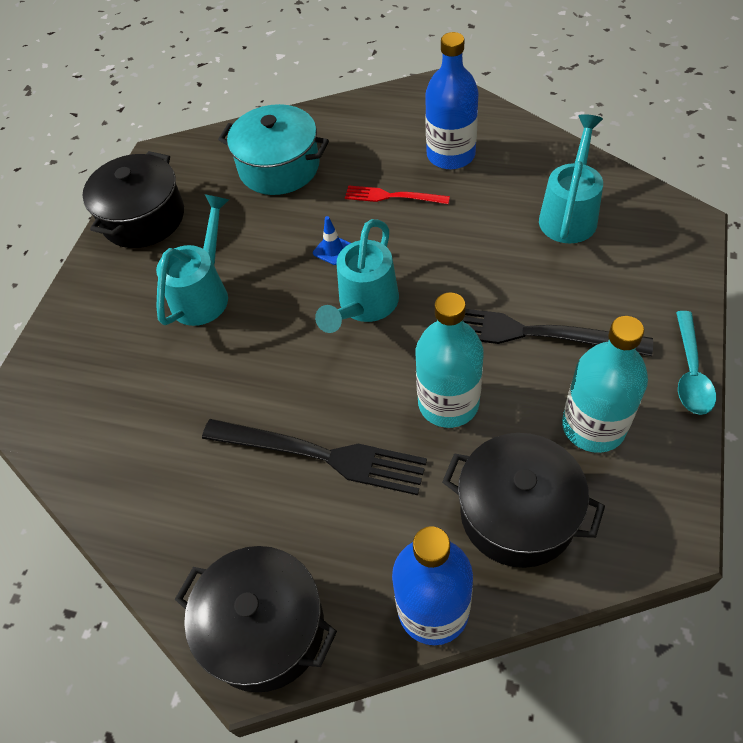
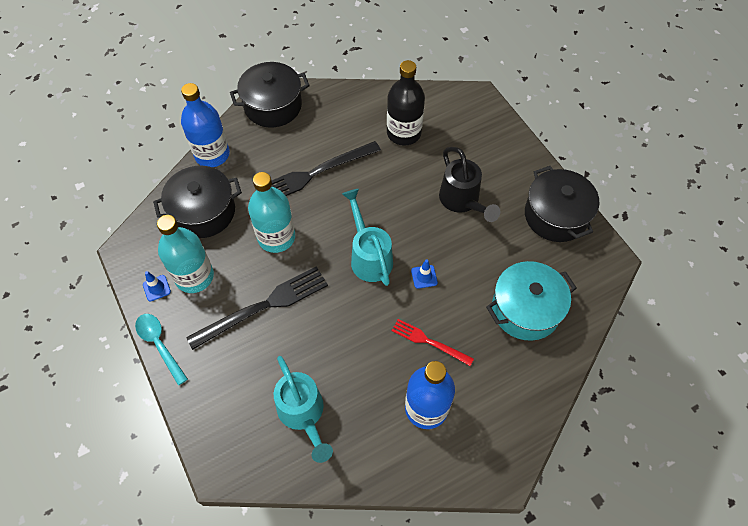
camera: 130 degrees right, 5 degrees up
turquoise watering can [156,194,229,326] -> black watering can [439,147,500,222]
red fork [345,185,450,204] -> red fork turned 120 degrees counterclockwise [392,319,474,366]
none -> blue traffic cone [143,271,171,302]
none -> black bottle [387,60,425,146]

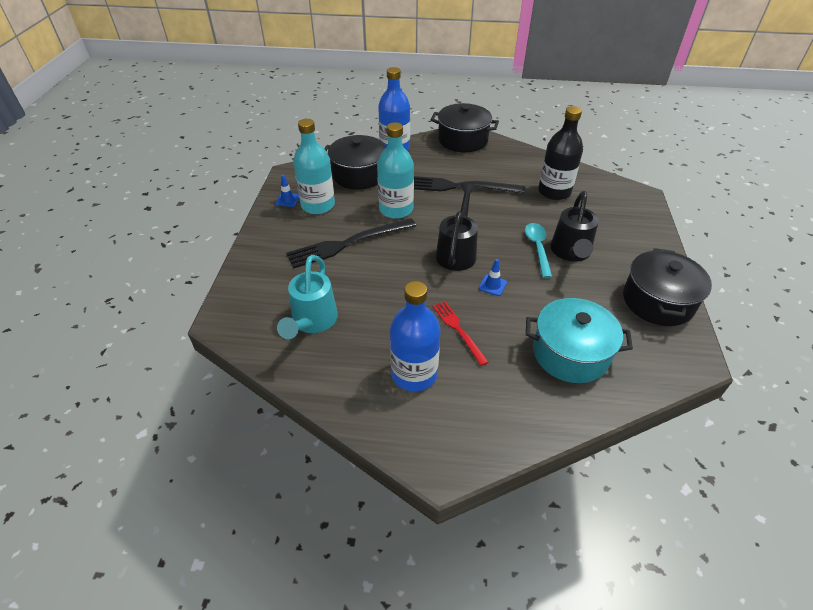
camera: 35 degrees right, 15 degrees down
turquoise spoon [135,314,188,385] -> turquoise spoon moved to [525,223,552,278]
black fork [186,266,328,350] -> black fork turned 150 degrees clockwise [286,218,416,269]
turquoise watering can [342,189,393,286] -> black watering can [436,183,478,271]

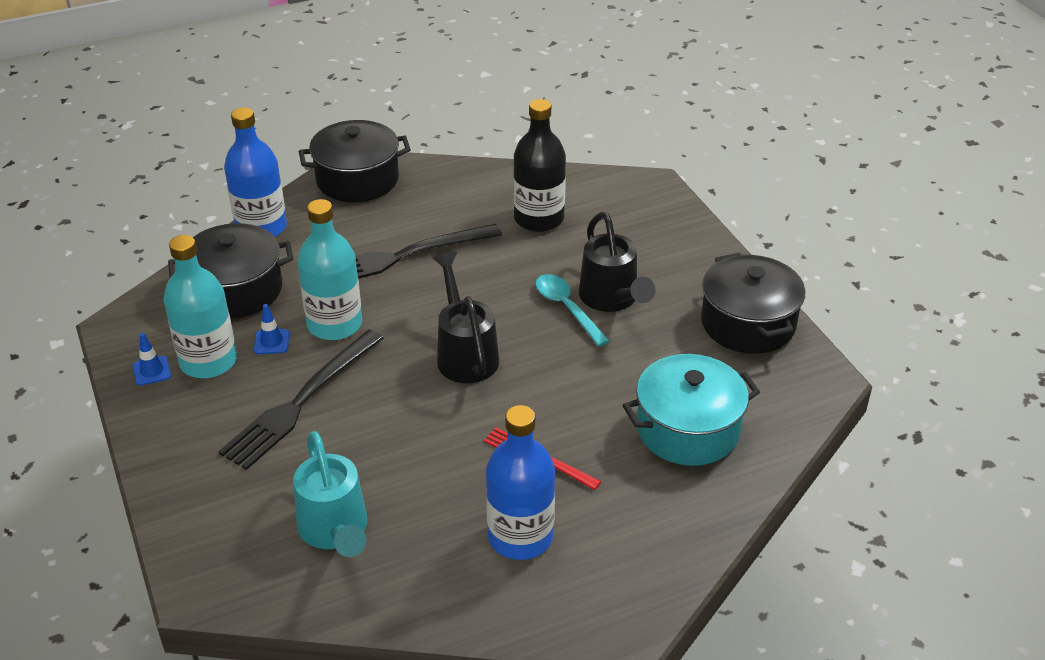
camera: 30 degrees left, 5 degrees down
blue traffic cone [479,259,507,296] -> blue traffic cone moved to [254,304,289,354]

